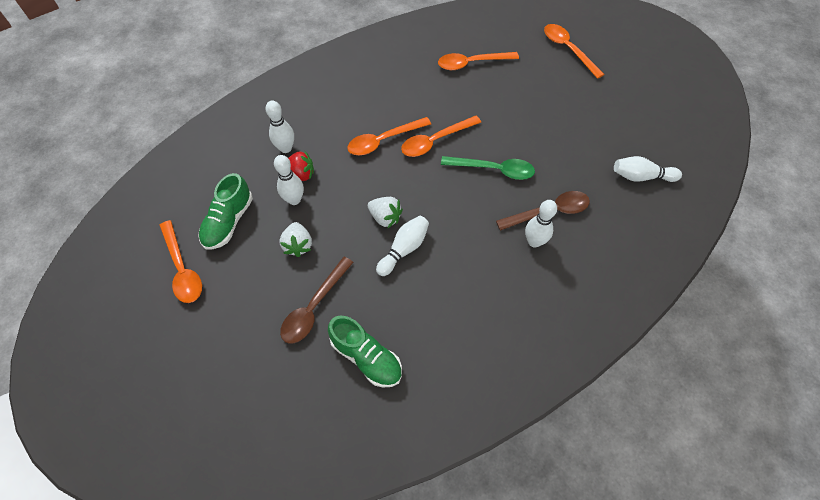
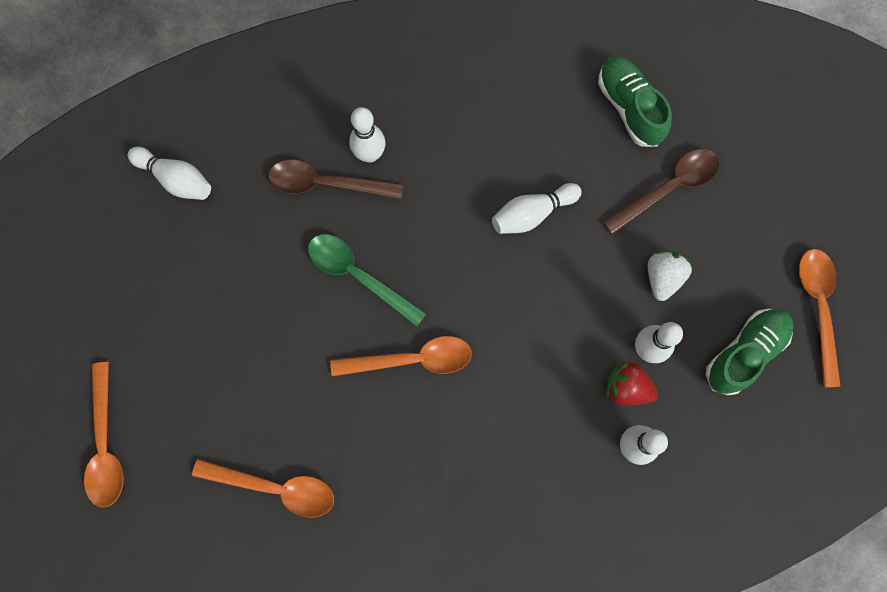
camera: 155 degrees left, 15 degrees up
orange spoon [347,117,431,155] -> none
white strawberry [368,197,403,228] -> none

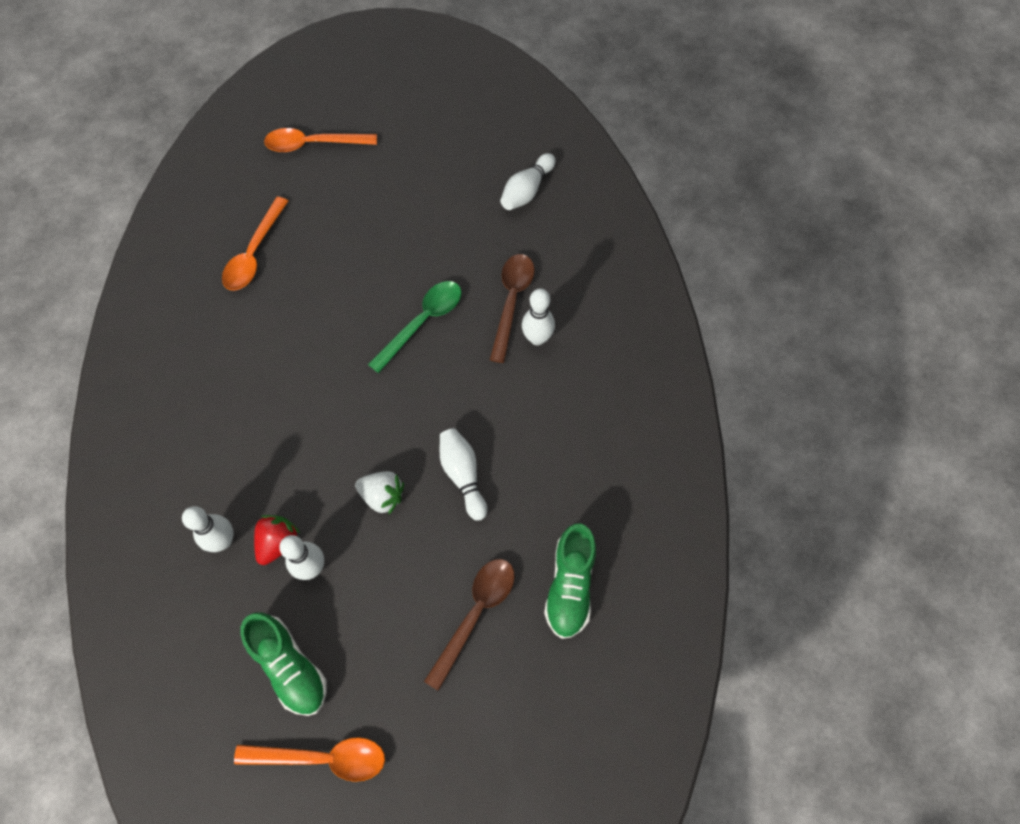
camera: 95 degrees right, 10 degrees down
orange spoon [330,336,472,377] -> none
green shoe [598,56,672,147] -> green shoe turned 120 degrees clockwise [544,523,596,639]
brown spoon [603,149,720,235] -> brown spoon turned 120 degrees counterclockwise [424,559,515,691]
white strawberry [648,251,693,301] -> white strawberry moved to [355,471,404,515]

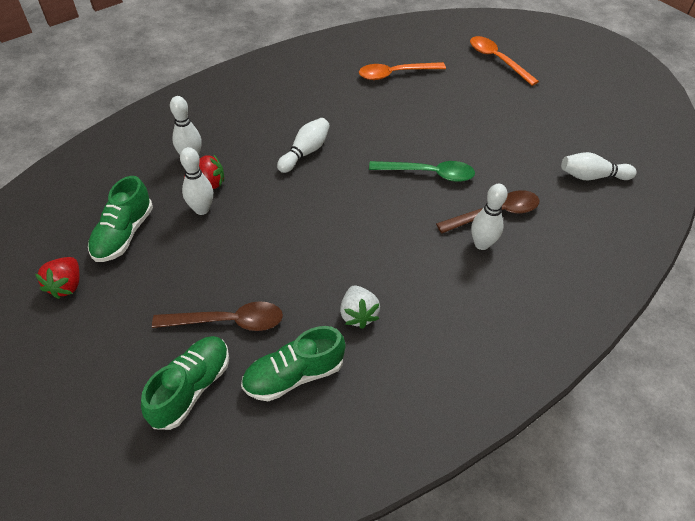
camera: 55 degrees right, 15 degrees down
orange spoon [234,737,385,782] -> red strawberry [35,257,79,299]
white strawberry [355,471,404,515] -> white strawberry moved to [340,285,380,329]
white bowling pin [440,428,487,521] -> white bowling pin moved to [277,118,330,173]
none -> green shoe [141,336,229,430]

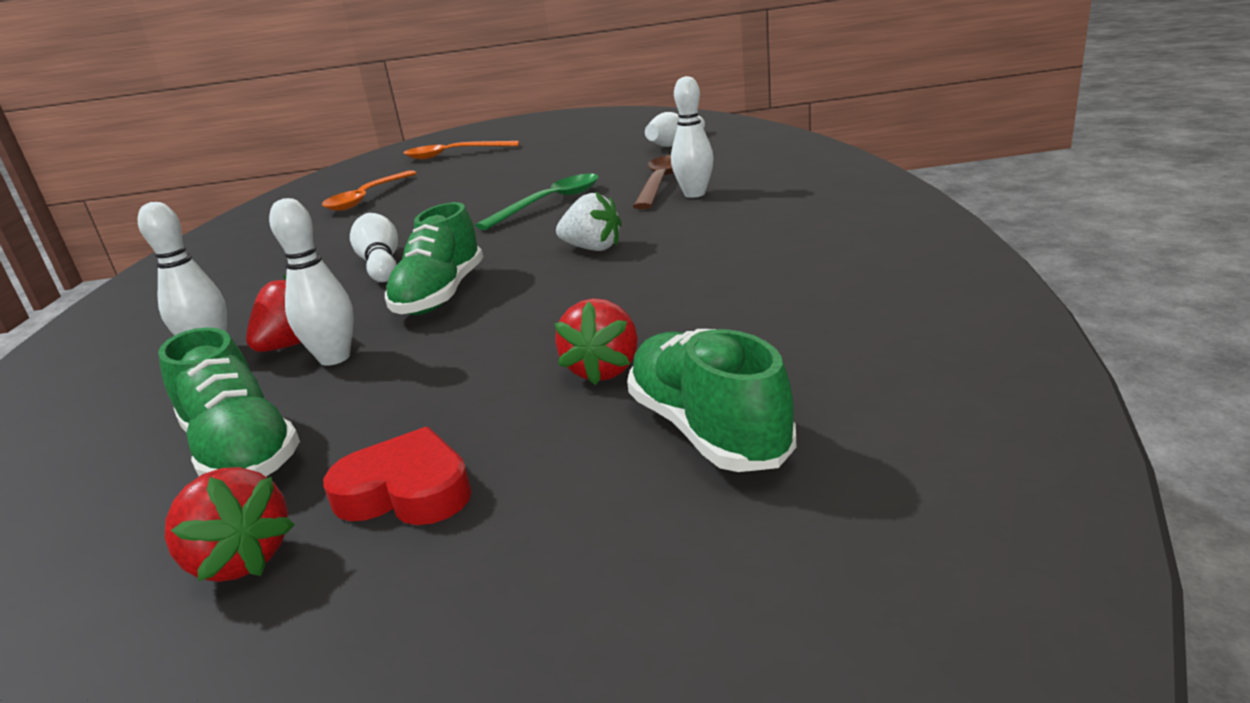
camera: 50 degrees left, 25 degrees down
brown spoon [152,301,283,331] -> red strawberry [554,298,638,385]
green shoe [241,326,345,402] -> green shoe moved to [385,202,484,315]
white strawberry [340,285,380,329] -> white strawberry moved to [556,191,622,251]
none -> red heart [323,427,472,525]

